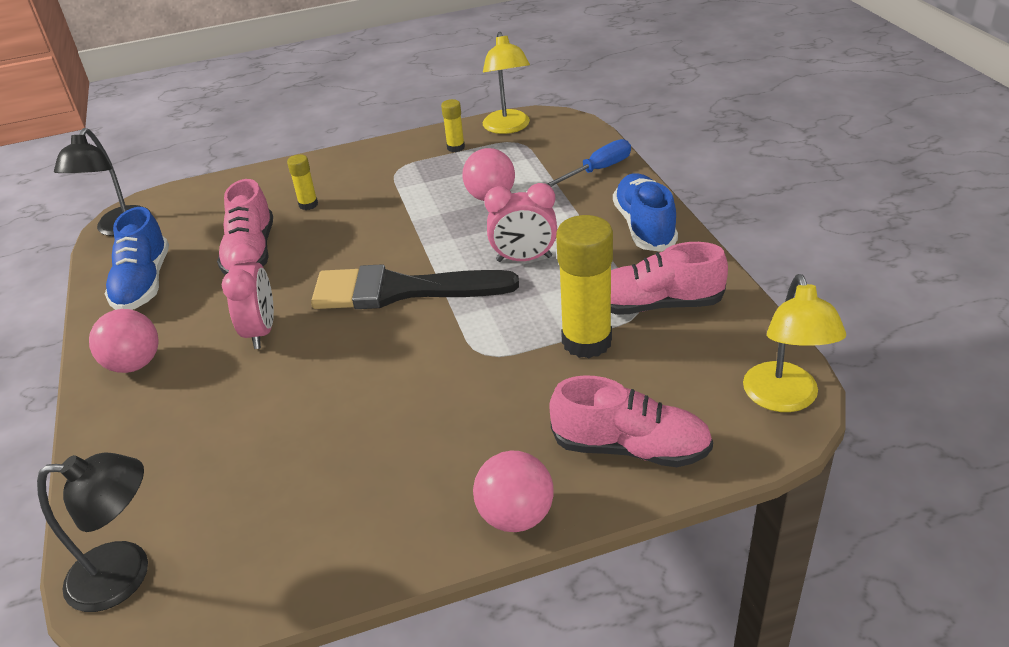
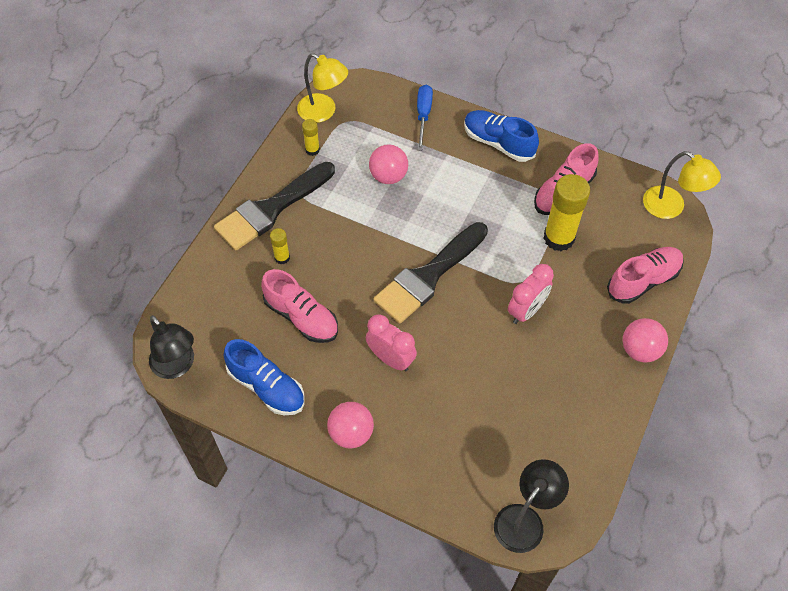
camera: 50 degrees left, 20 degrees up
pink clock [484,183,557,262] -> pink clock moved to [508,264,554,324]
none -> black brush [214,162,335,251]

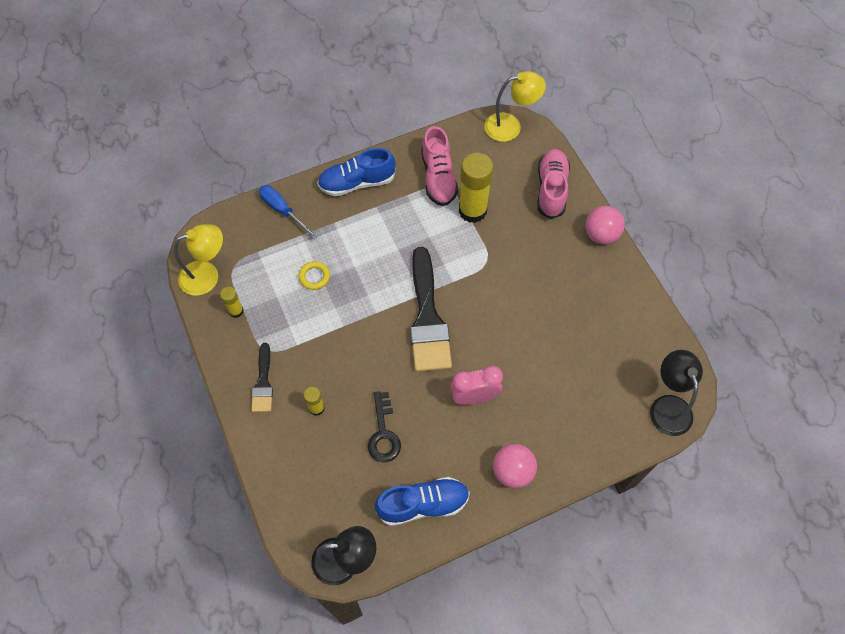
camera: 50 degrees left, 5 degrees up
black brush [214,162,335,251] -> black brush [251,343,273,412], size x0.52
pink shoe [261,269,338,343] -> black key [368,391,401,462]
pink ball [369,144,408,184] -> yellow ring [298,261,330,290]
pink clock [508,264,554,324] -> none

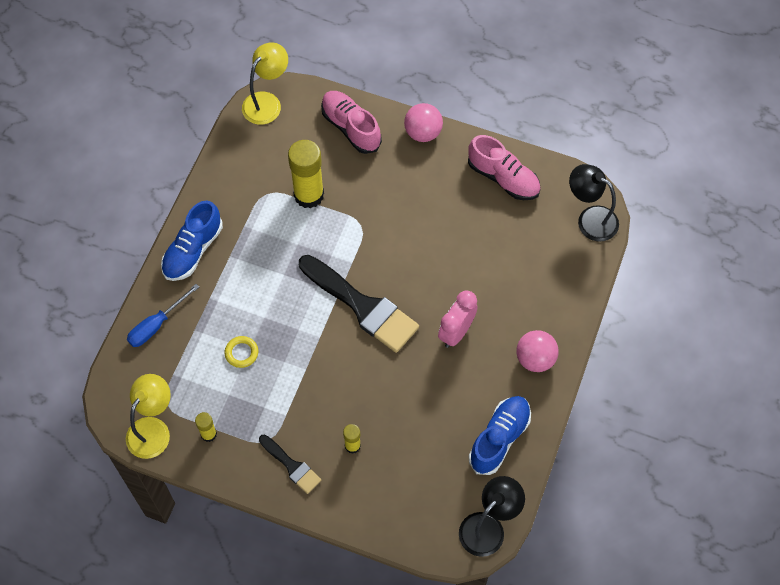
camera: 45 degrees left, 0 degrees up
blue screwdriver [259,185,318,239] -> blue screwdriver turned 45 degrees counterclockwise [127,284,199,347]
black key [368,391,401,462] -> none
pink shoe [421,126,458,206] -> pink shoe moved to [468,135,541,200]

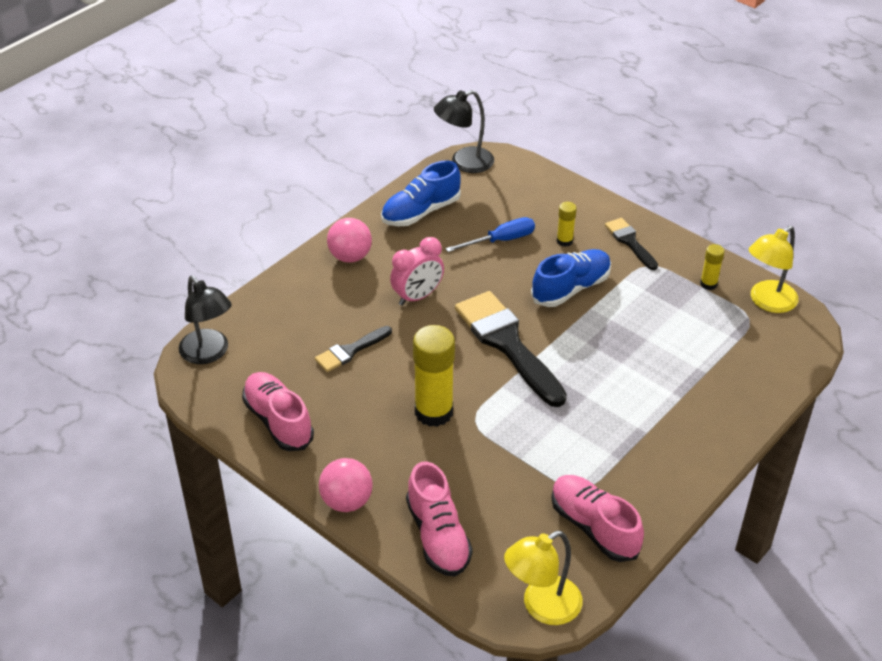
camera: 160 degrees left, 20 degrees down
blue screwdriver [127,284,199,347] -> blue screwdriver moved to [445,217,535,252]
blue shoe [161,201,223,281] -> blue shoe moved to [531,249,611,307]
yellow ring [224,336,259,368] -> none
yellow glue stick [288,140,324,209] -> yellow glue stick moved to [413,325,455,427]
none -> black brush [315,326,392,372]
none -> pink shoe [551,475,644,562]

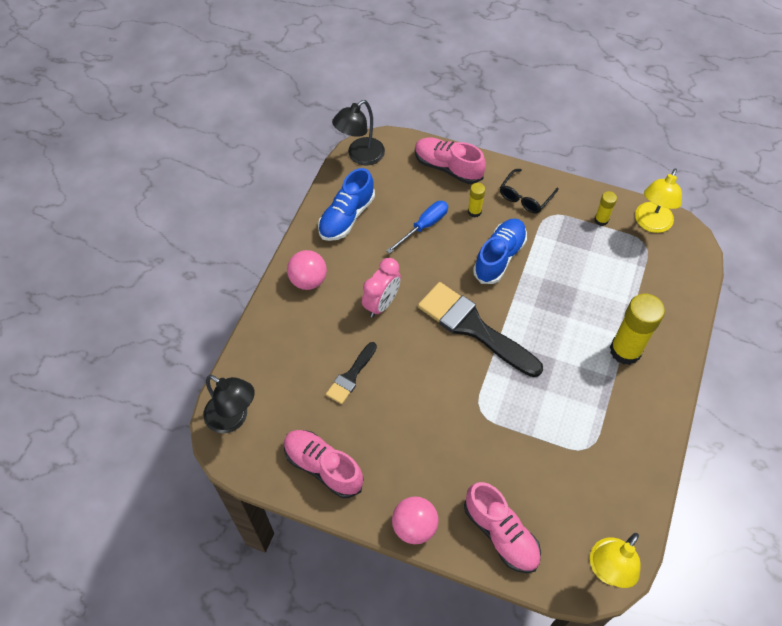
camera: 20 degrees left, 15 degrees up
yellow glue stick [413,325,455,427] -> yellow glue stick moved to [610,294,665,365]
pink shoe [551,475,644,562] -> pink shoe moved to [415,138,486,184]
black brush [605,218,658,270] -> black glasses [500,169,559,213]

